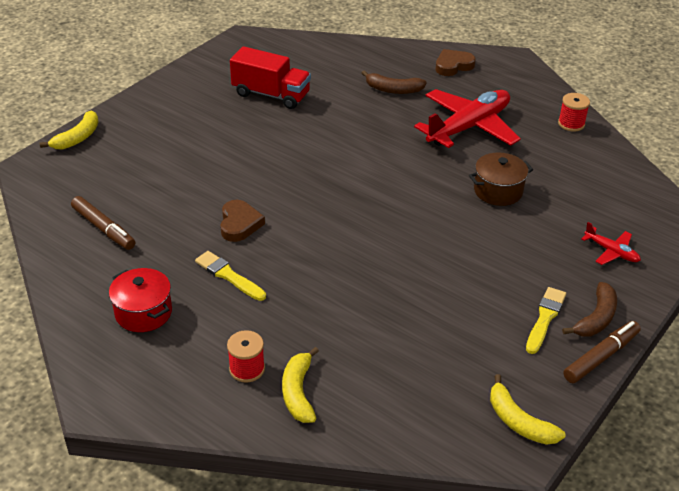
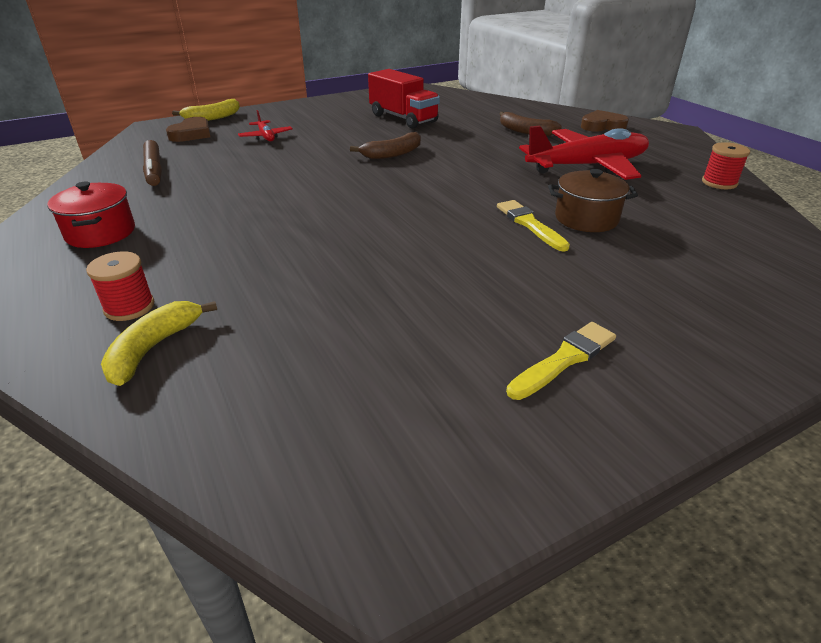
camera: 25 degrees right, 5 degrees down
yellow brush [195,251,266,301] -> yellow brush moved to [497,200,570,252]
brown heart [220,200,265,242] -> brown heart moved to [166,117,210,142]
yellow banana [490,374,565,445] -> none
brown banana [562,282,617,336] -> brown banana moved to [350,132,421,159]
brown marker [563,321,641,383] -> none
red plane [581,222,641,265] -> red plane moved to [238,110,293,141]

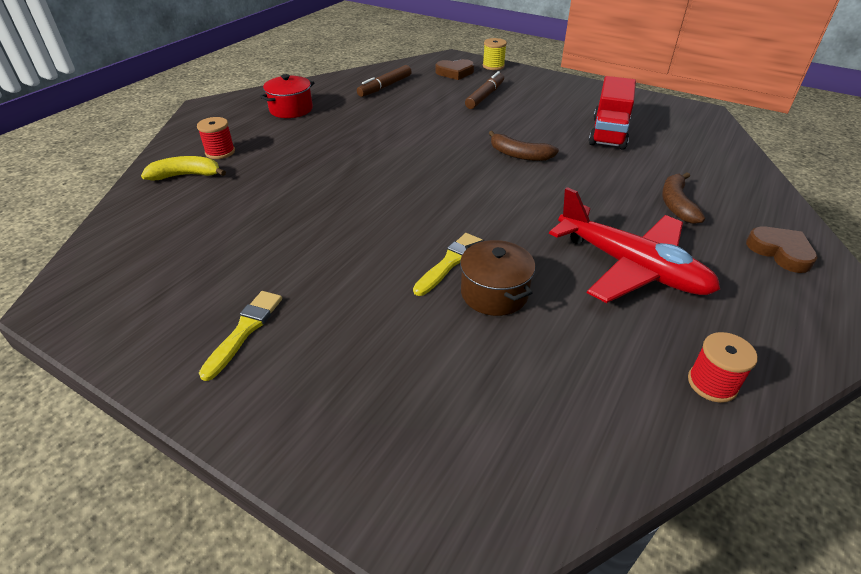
camera: 60 degrees right, 5 degrees up
yellow banana [172,99,240,121] -> yellow spool [483,38,507,70]
red plane [238,110,293,141] -> brown marker [465,71,504,109]
yellow brush [506,322,616,400] -> yellow brush turned 90 degrees counterclockwise [199,291,282,381]

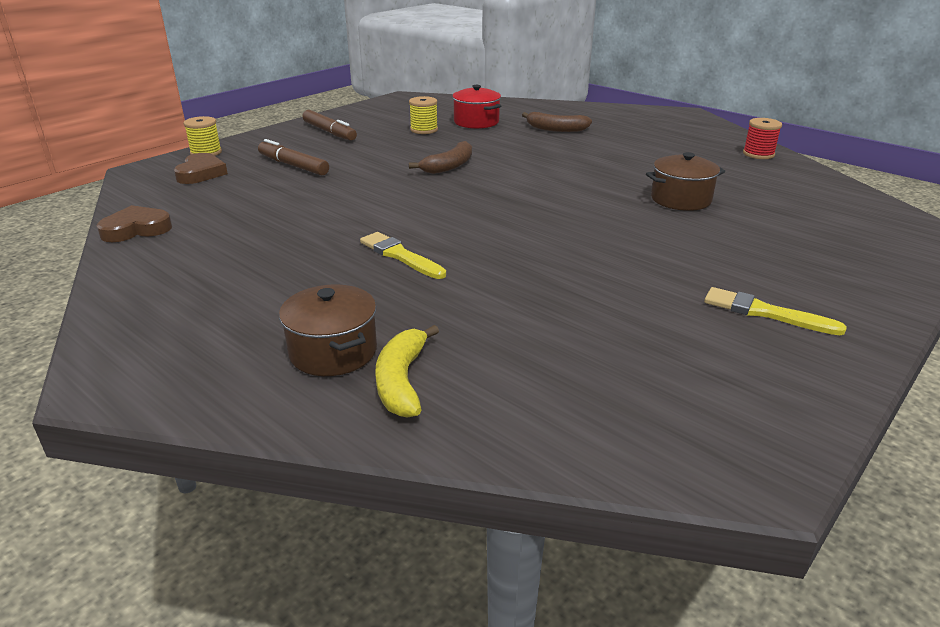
camera: 80 degrees left, 10 degrees down
red spool [197,117,235,159] -> brown pot [279,284,377,376]
red pot [260,74,314,118] -> red pot moved to [452,85,501,129]
brown marker [357,65,412,97] -> brown marker moved to [302,110,357,141]
yellow brush [413,233,483,296] -> yellow brush moved to [360,232,446,279]
red plane [549,187,720,303] -> none
red truck [589,76,636,150] -> yellow spool [409,96,438,134]
brown heart [746,227,818,273] -> brown heart moved to [97,205,172,242]

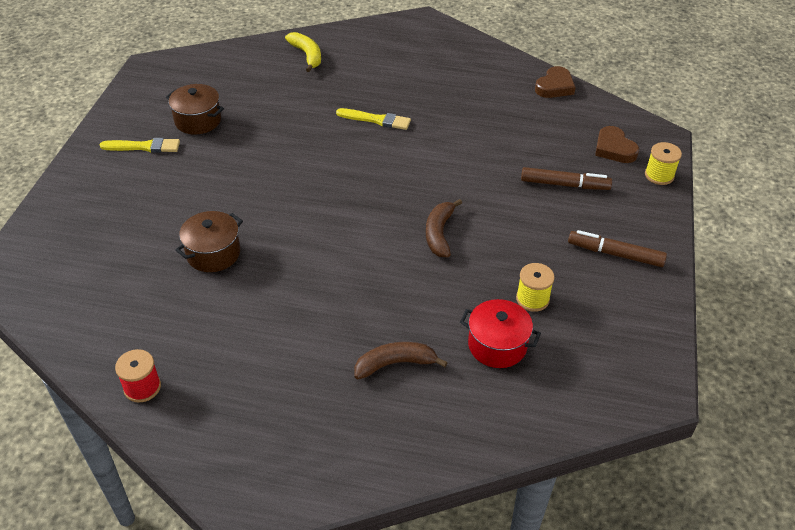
camera: 150 degrees right, 15 degrees up
brown pot [279,284,377,376] -> brown pot moved to [166,84,224,134]

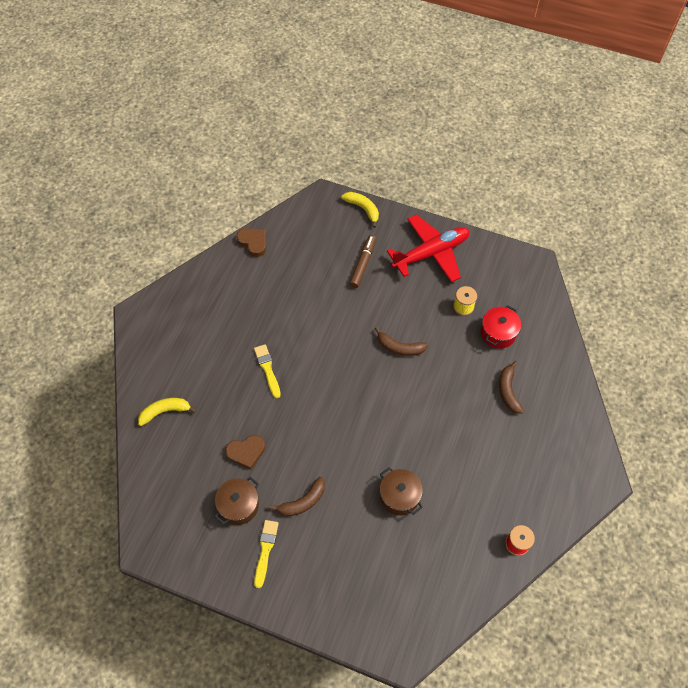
camera: 80 degrees left, 15 degrees up
yellow brush [336,108,411,130] -> yellow brush turned 45 degrees counterclockwise [254,344,281,398]
brown marker [568,230,667,267] -> red plane [387,214,469,282]
brown heart [595,126,639,163] -> brown heart moved to [225,435,265,470]
yellow spool [645,142,682,185] -> yellow banana [341,192,379,228]
none -> brown banana [269,477,325,516]

